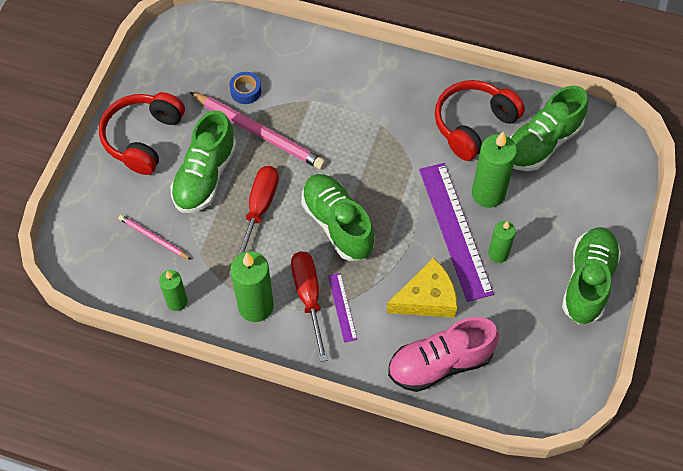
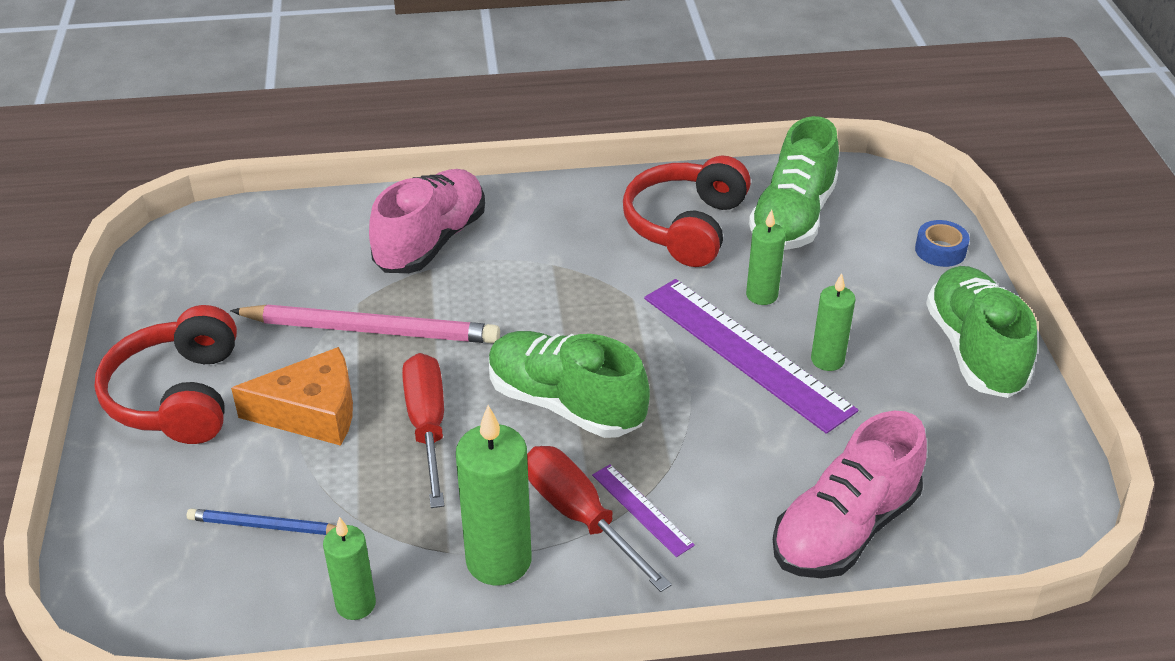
camera: 25 degrees left, 20 degrees down
pink pencil [118,214,192,260] -> blue pencil [187,509,336,535]
green shoe [170,110,237,213] -> orange cheese [231,347,353,446]
blue tape [229,72,261,104] -> blue tape moved to [915,220,970,267]
yellow cheese [387,258,457,318] -> none
green candle [472,132,517,208] -> green candle [746,210,786,305], size x0.59
none -> pink shoe [369,169,485,273]

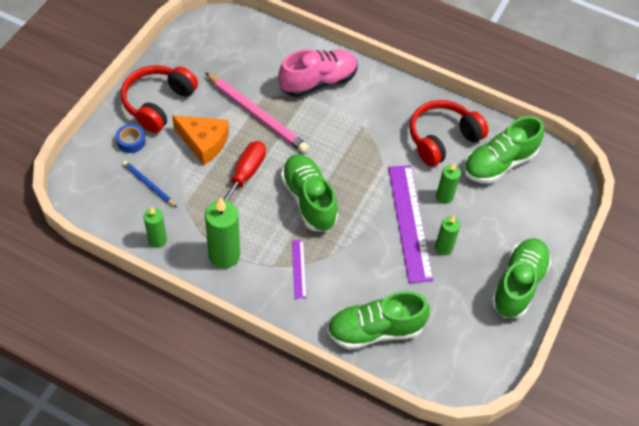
camera: 30 degrees right, 15 degrees up
red screwdriver [527,446,672,592] -> none
pink shoe [773,411,927,578] -> green shoe [327,291,430,350]
blue tape [915,220,970,267] -> blue tape moved to [116,124,146,153]

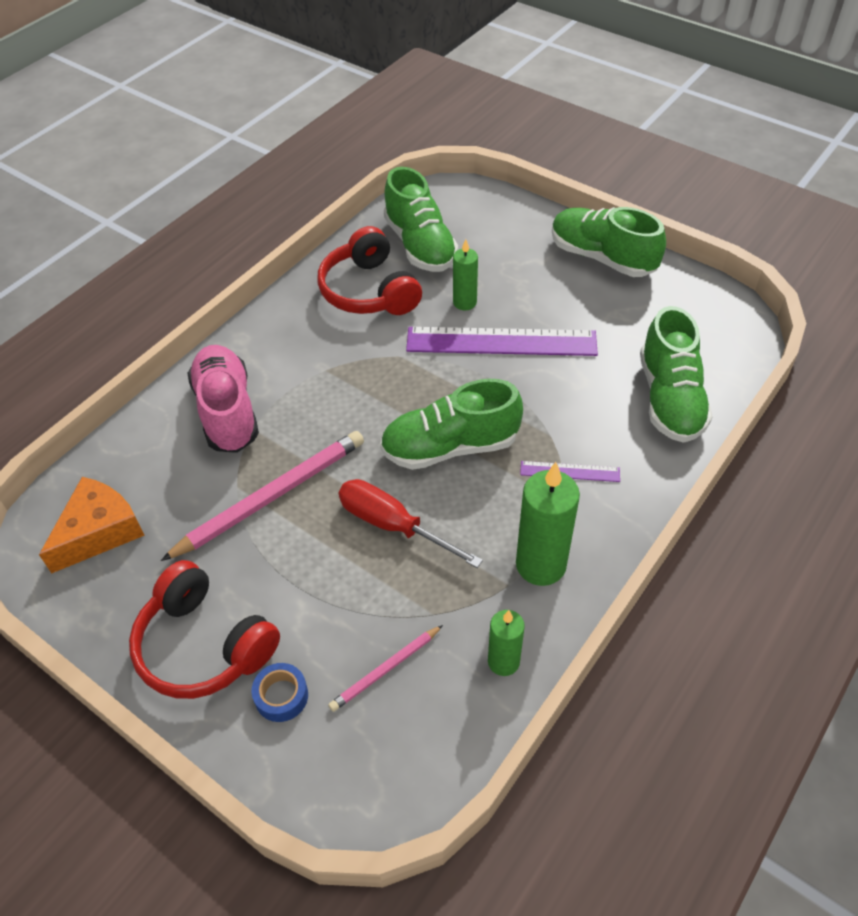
camera: 75 degrees left, 5 degrees down
blue pencil [123,161,177,207] -> pink pencil [328,625,443,712]
orange cheese [172,115,229,165] -> orange cheese moved to [39,477,145,574]
green candle [435,216,461,255] -> none

